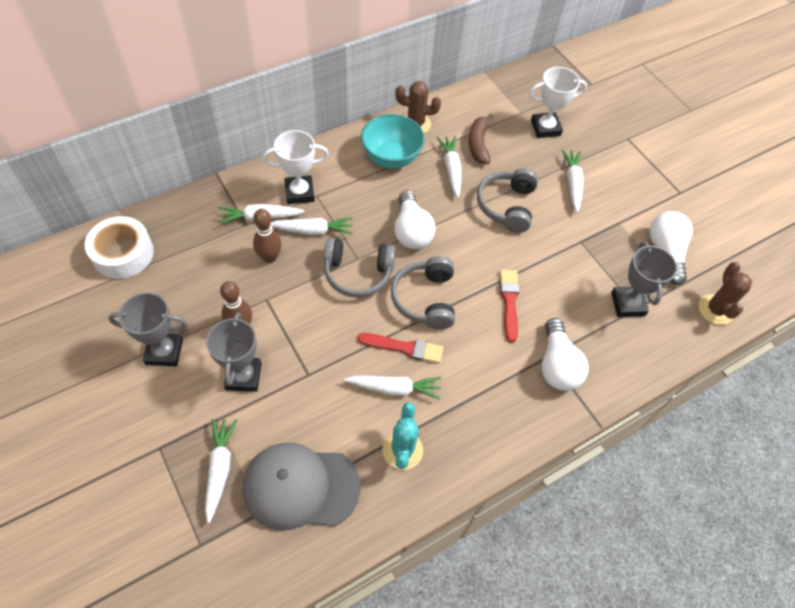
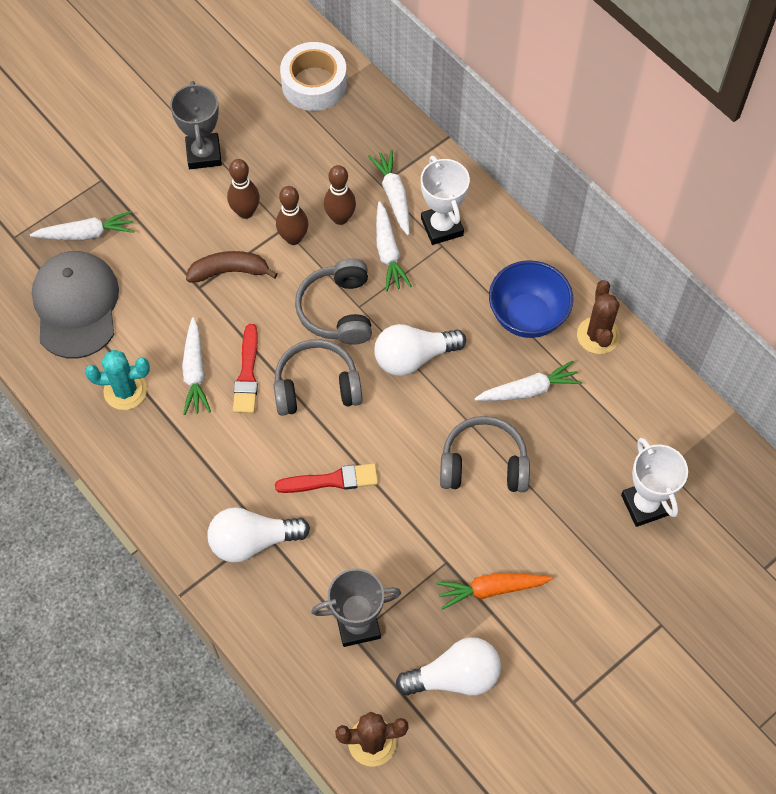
camera: 85 degrees right, 5 degrees up
grey trophy [206,312,262,392] -> none
turquoise bowl [361,114,425,169] -> blue bowl [489,261,573,338]
brown banana [469,113,493,164] -> brown banana moved to [186,251,278,283]
white carrot [562,150,584,213] -> none
none -> brown bowling pin [276,186,308,245]
none -> orange carrot [436,574,553,610]

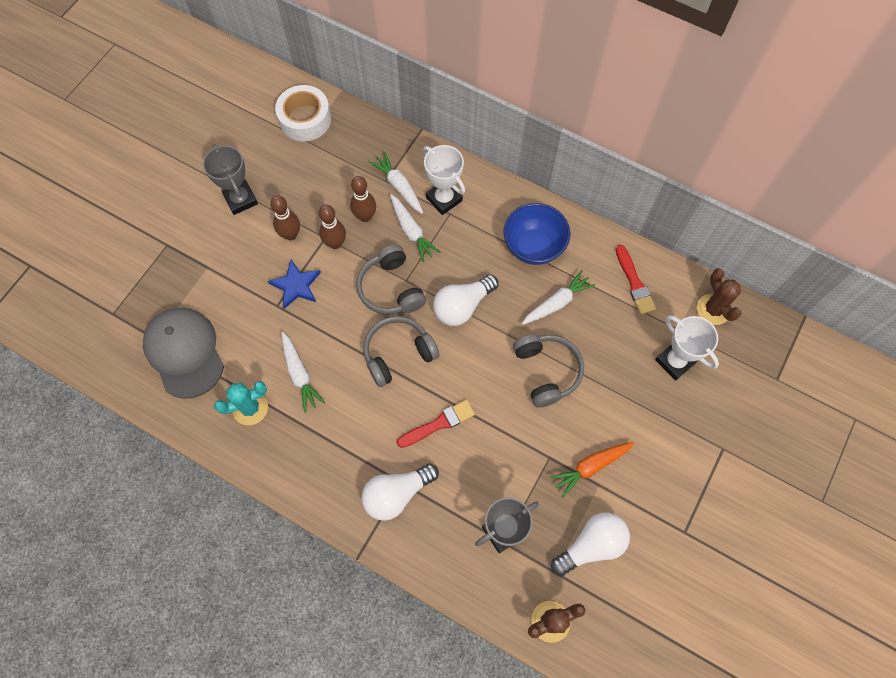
camera: 20 degrees left, 5 degrees up
white carrot [30,211,134,240] -> none
brown banana [186,251,278,283] -> blue star [268,260,321,309]
red brush [233,324,258,413] -> red brush moved to [616,245,656,315]
grey headphones [440,416,530,492] -> grey headphones turned 90 degrees clockwise [513,334,584,408]
brown cactus [577,280,620,354] -> brown cactus moved to [697,268,742,325]

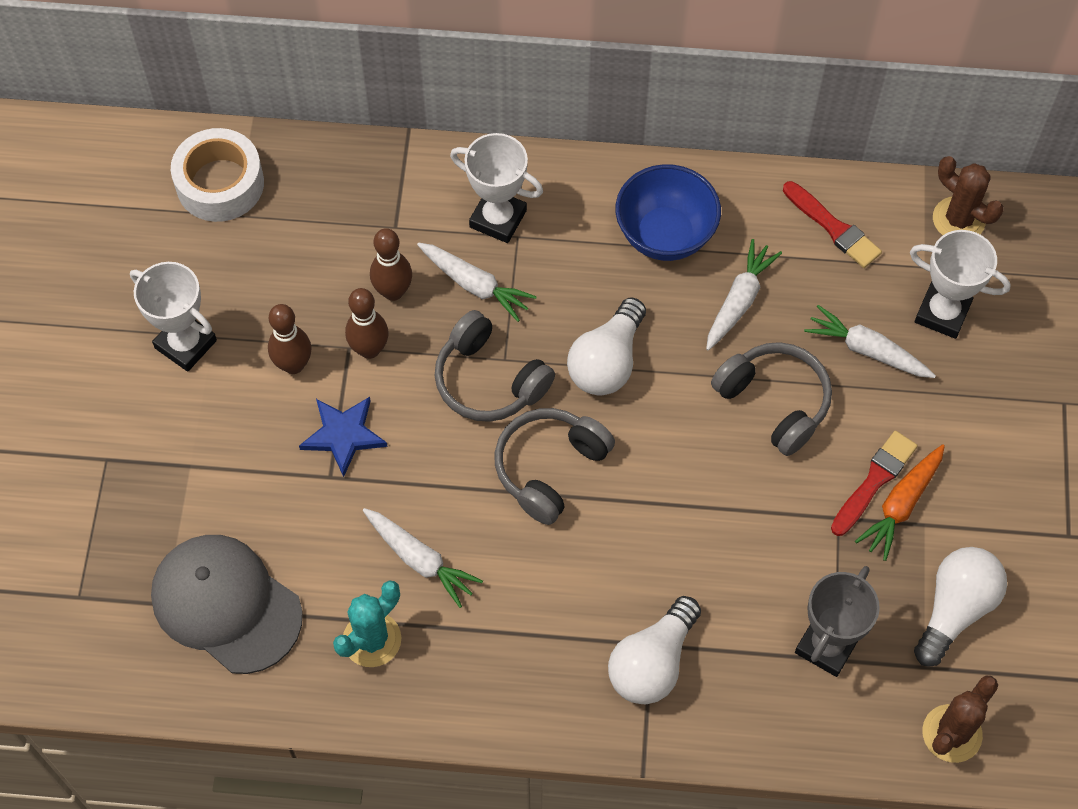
camera: 25 degrees left, 5 degrees down
grey trophy [203,144,258,215] -> white trophy [130,262,217,372]
white carrot [369,152,423,214] -> white carrot moved to [804,305,936,378]
red brush [397,400,475,448] -> red brush moved to [831,431,917,536]

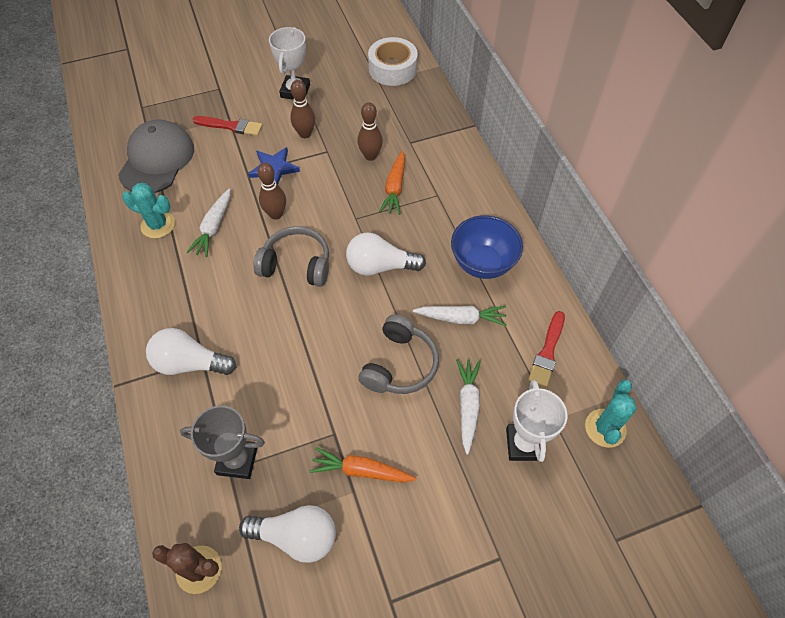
camera: 65 degrees right, 5 degrees down
brown bowling pin [345,288,389,359] -> brown bowling pin moved to [257,163,286,220]
white carrot [417,242,537,322] -> orange carrot [379,151,405,215]
grey headphones [434,310,555,422] -> none
white trophy [450,133,543,243] -> none
red brush [831,431,917,536] -> red brush moved to [193,116,263,136]
brown cactus [933,156,1004,235] -> turquoise cactus [585,380,637,448]

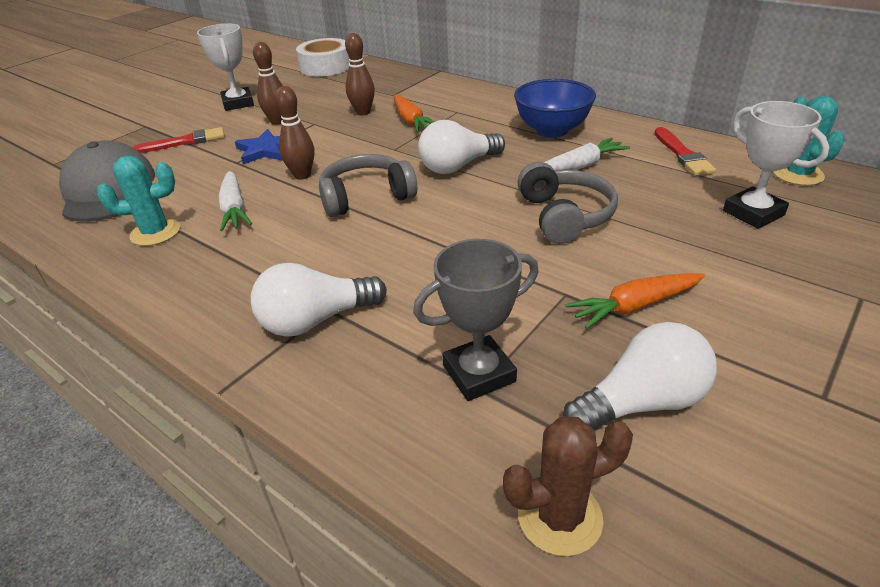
camera: 30 degrees left, 20 degrees down
white carrot [456,359,481,455] -> none

